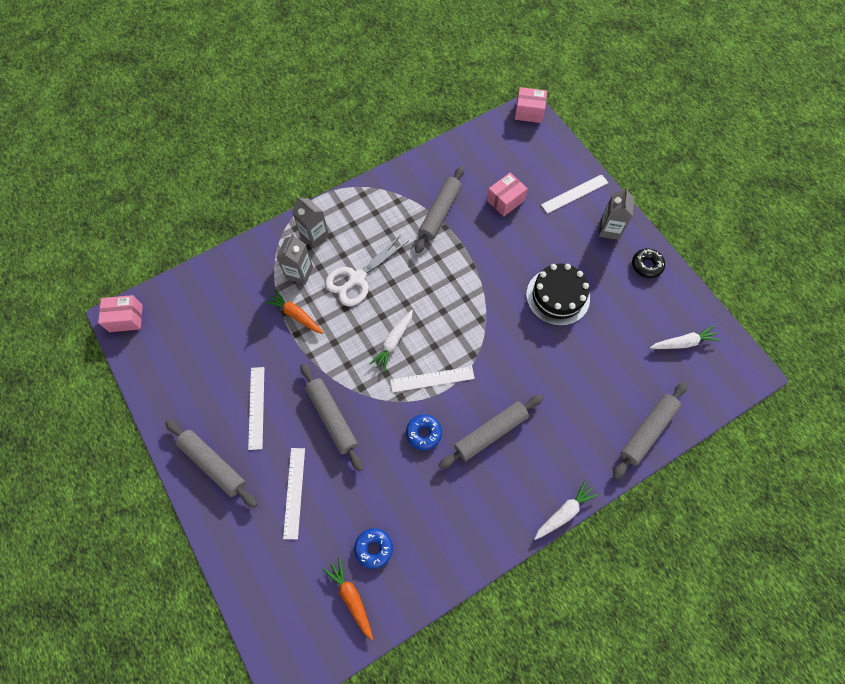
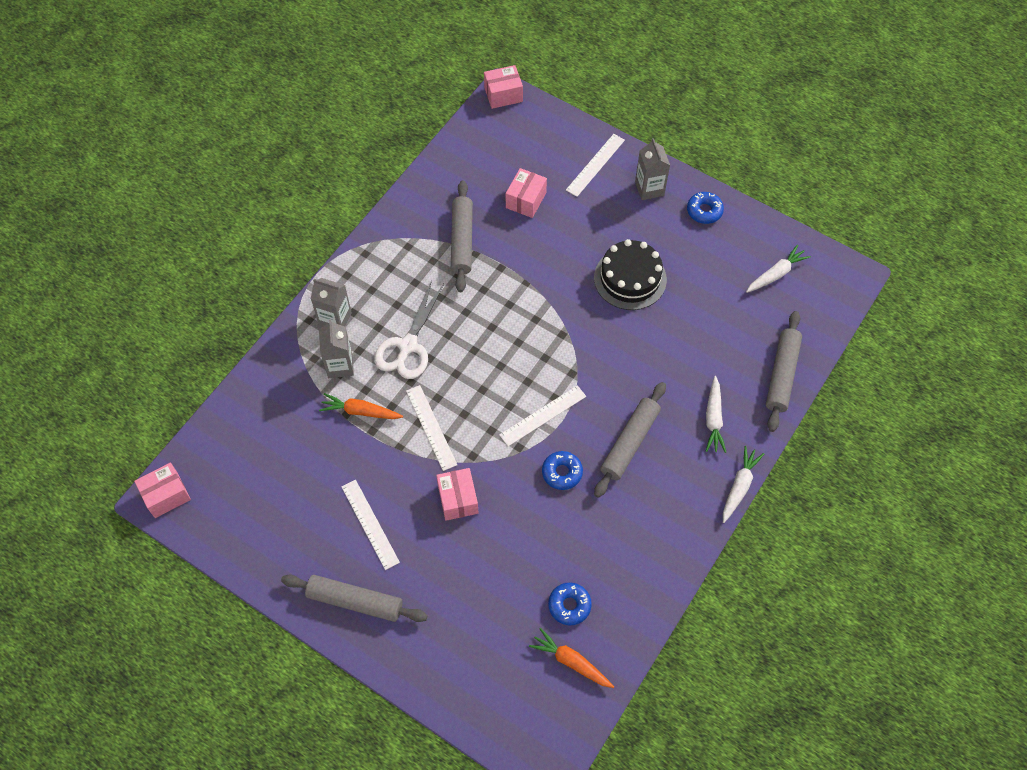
camera: 25 degrees left, 5 degrees down
white ruler [283,448,305,539] -> white ruler moved to [406,385,457,471]
grey rolling pin [300,363,363,471] -> pink box [436,468,479,521]
white carrot [370,310,413,372] -> white carrot moved to [706,376,726,453]
black donut [632,248,665,278] -> blue donut [687,192,724,224]

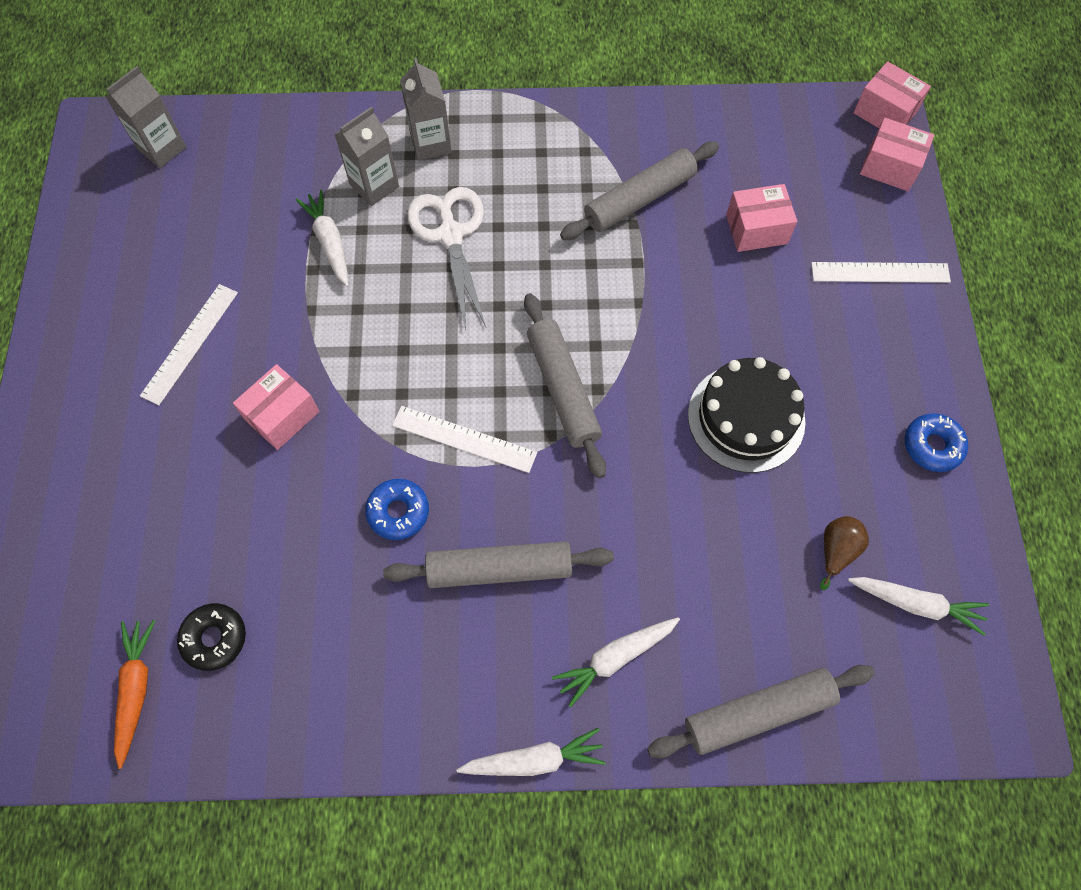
camera: 55 degrees right, 5 degrees up
pink box [134,463,191,518] -> pink box moved to [860,118,934,191]
grey rolling pin [281,575,428,622] -> grey rolling pin moved to [524,293,606,479]
orange carrot [319,393,403,419] -> white carrot [296,190,349,287]
white scissors [374,280,444,379] -> white scissors turned 90 degrees clockwise [407,187,486,329]
white ruler [406,385,457,471] -> none
blue donut [548,583,592,625] -> black donut [177,603,246,671]
grey carton [635,138,670,200] -> grey carton moved to [106,66,187,168]
none -> brown pear [820,516,869,590]

